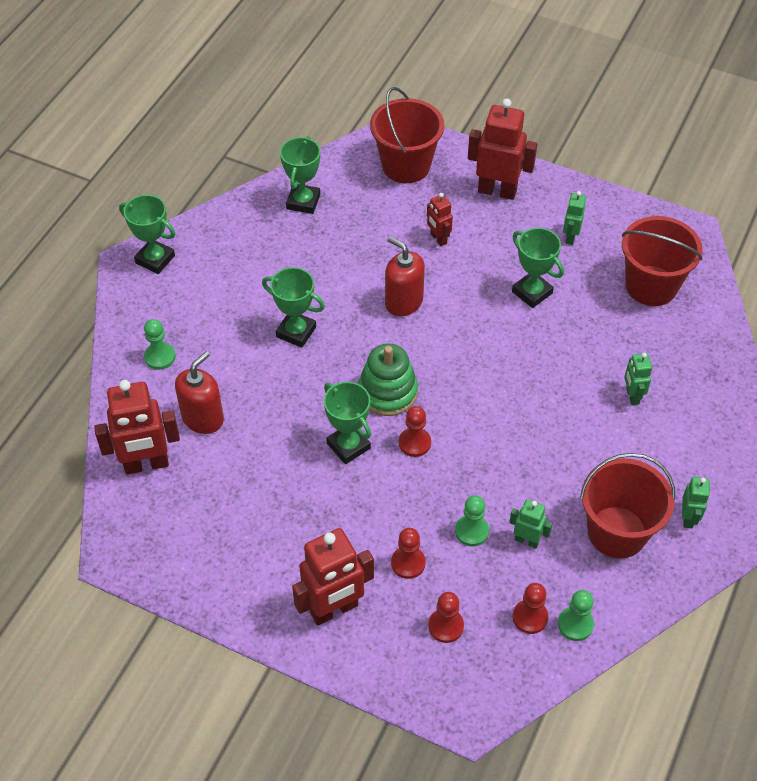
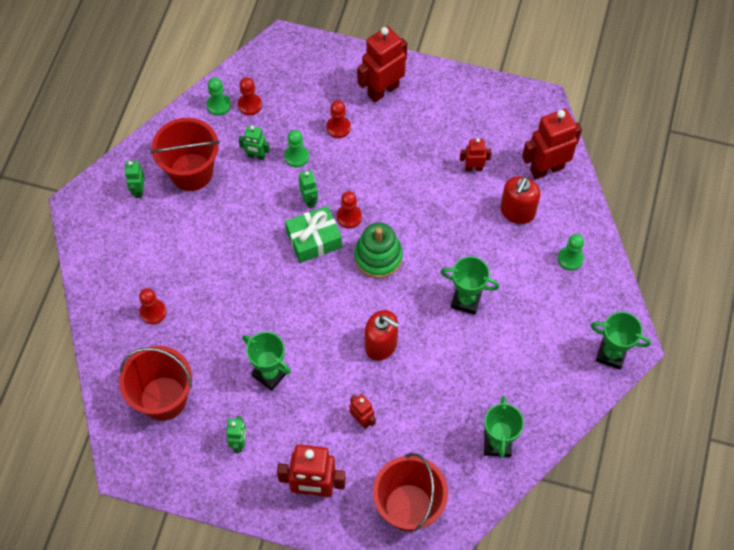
camera: 170 degrees right, 10 degrees up
green trophy [324,382,371,464] -> none
red pawn [428,592,464,643] -> red pawn moved to [139,288,166,324]
green robot [624,353,652,405] -> green robot moved to [299,170,318,208]
none -> green gift [285,206,342,263]
none -> red robot [460,138,492,171]

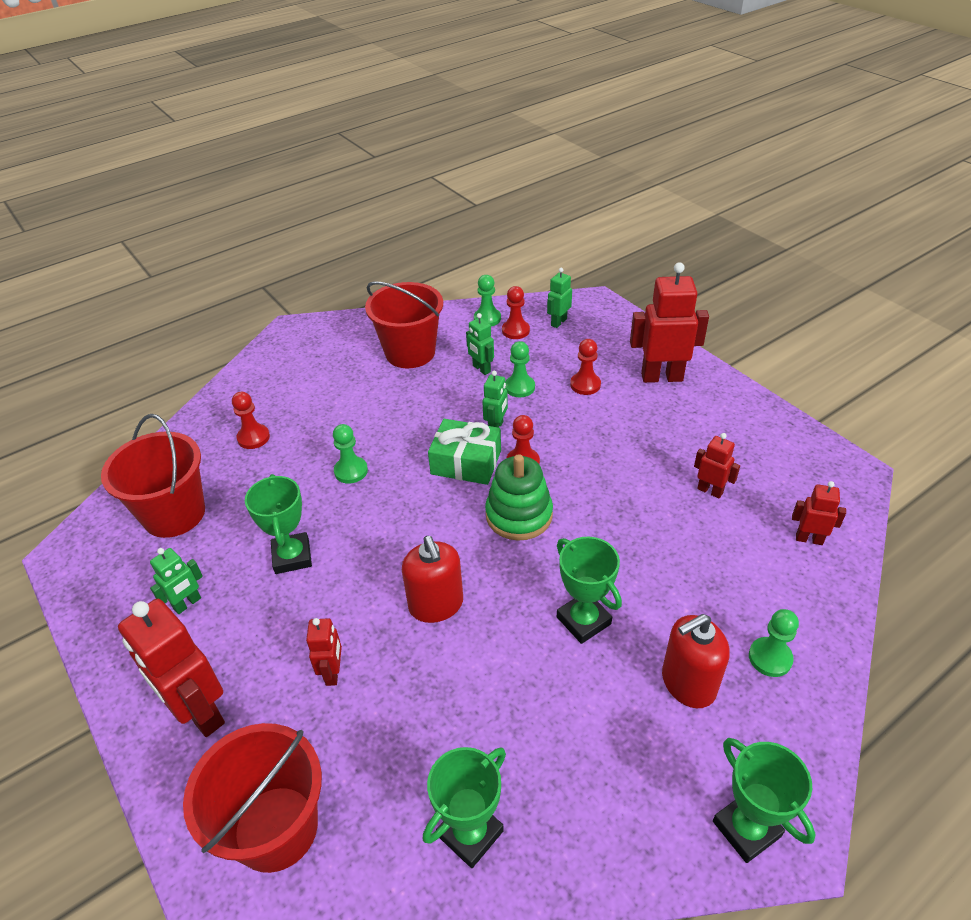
camera: 40 degrees right, 20 degrees down
green robot [125,161,144,198] -> green robot moved to [547,268,572,328]
red soap dispenser [500,176,540,224] -> red soap dispenser moved to [662,614,730,708]
red robot [522,109,582,179] -> red robot [792,481,846,545], size x0.52
none -> green pawn [333,424,368,484]

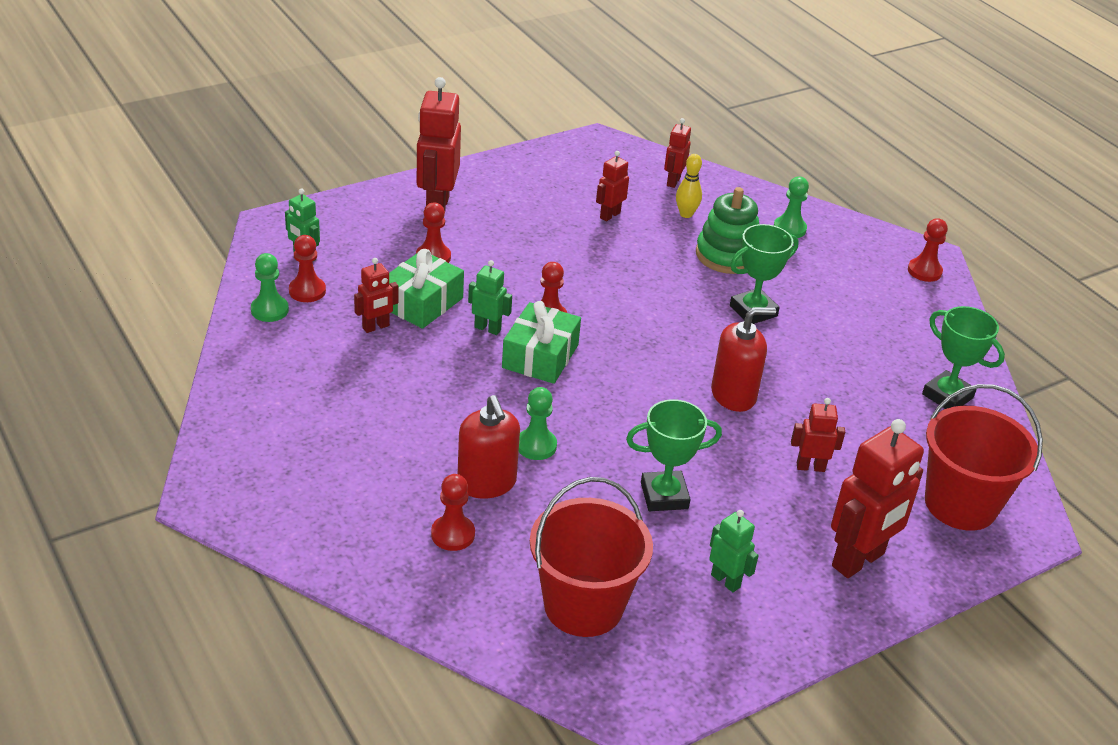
camera: 90 degrees left, 5 degrees down
red bucket [365,282,443,368] -> none
green robot [466,313,494,375] -> red robot [354,258,398,333]
green stacking toy [485,454,553,541] -> green stacking toy moved to [696,187,759,274]
green pawn [505,341,535,397] -> green gift [389,249,464,329]
red soap dispenser [662,614,730,708] -> red soap dispenser moved to [458,395,520,499]
green trophy [713,738,816,863] -> red pawn [908,218,948,282]
none -> yellow bowling pin [676,154,702,218]

